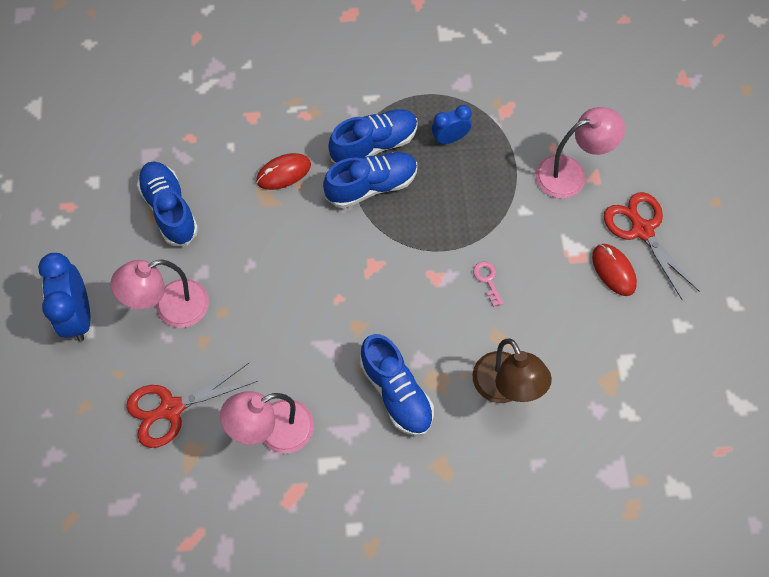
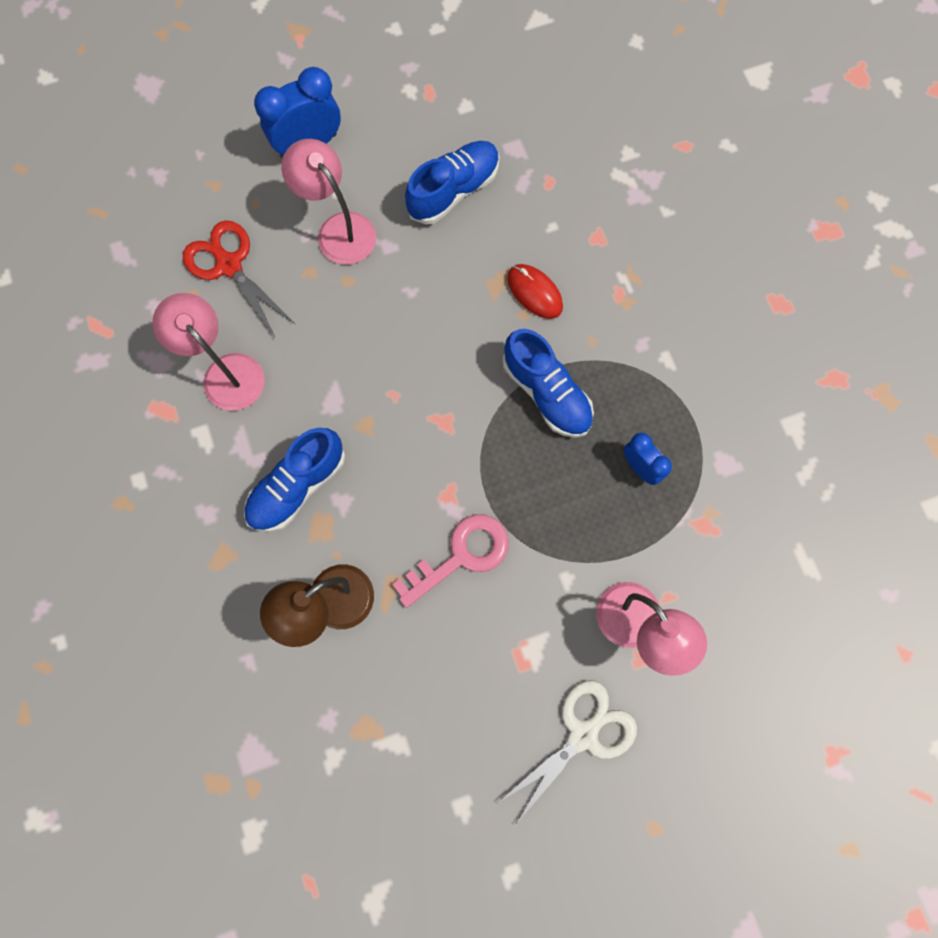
camera: 75 degrees right, 10 degrees up
blue shoe [328,109,418,163] -> none
pink key [473,261,504,307] -> pink key [392,514,509,608], size x2.05
red mouse [592,244,637,296] -> none
red scissors [604,192,700,300] -> white scissors [496,680,637,825]

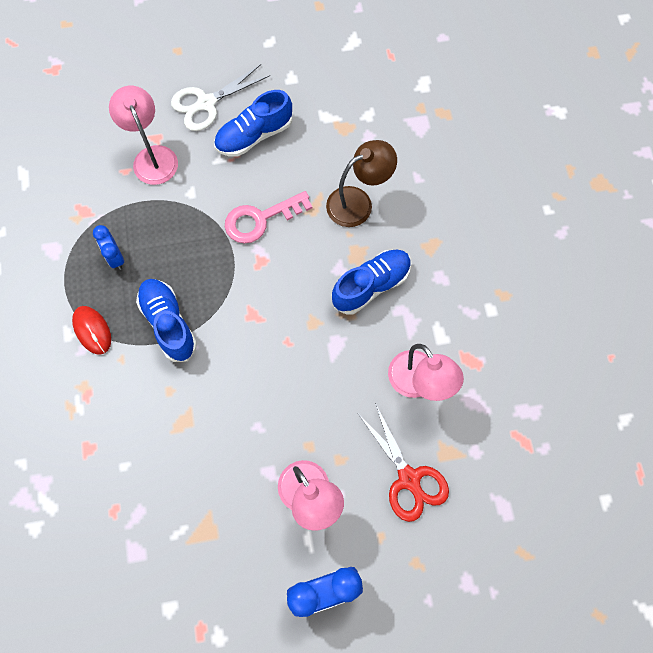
camera: 170 degrees left, 5 degrees down
blue shoe [405,141,500,224] -> blue shoe moved to [214,90,292,157]
red mouse [507,264,563,319] -> red mouse moved to [72,306,111,355]

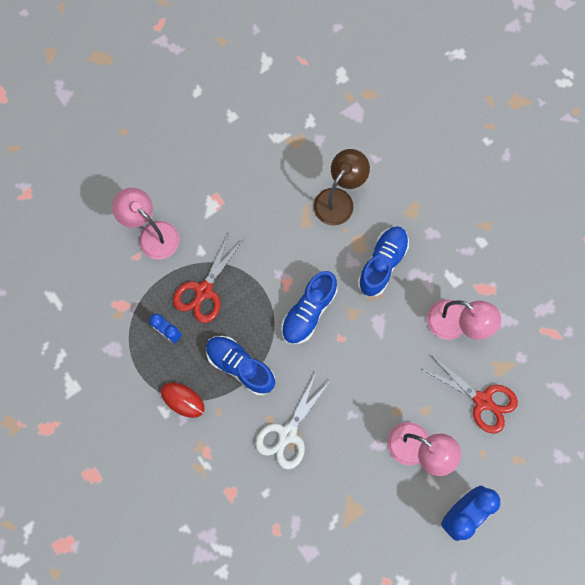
camera: 25 degrees left, 5 degrees up
white scissors [171,64,270,131] -> white scissors moved to [255,375,329,469]
blue shoe [214,90,292,157] -> blue shoe moved to [281,271,337,345]
pink key [225,191,312,243] -> none
none -> red scissors [173,234,244,323]

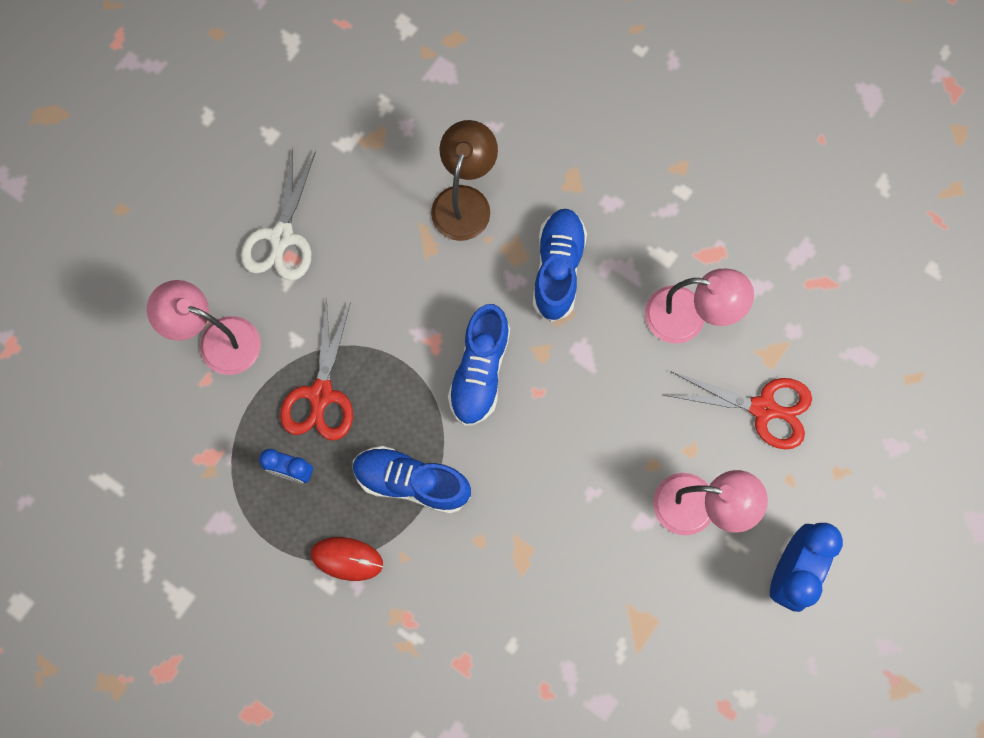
camera: 20 degrees left, 0 degrees up
white scissors [255,375,329,469] -> white scissors moved to [241,148,316,281]

